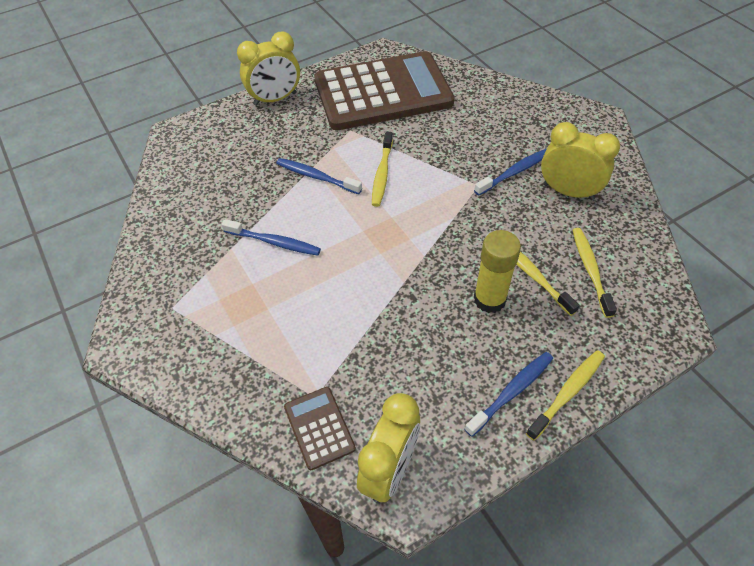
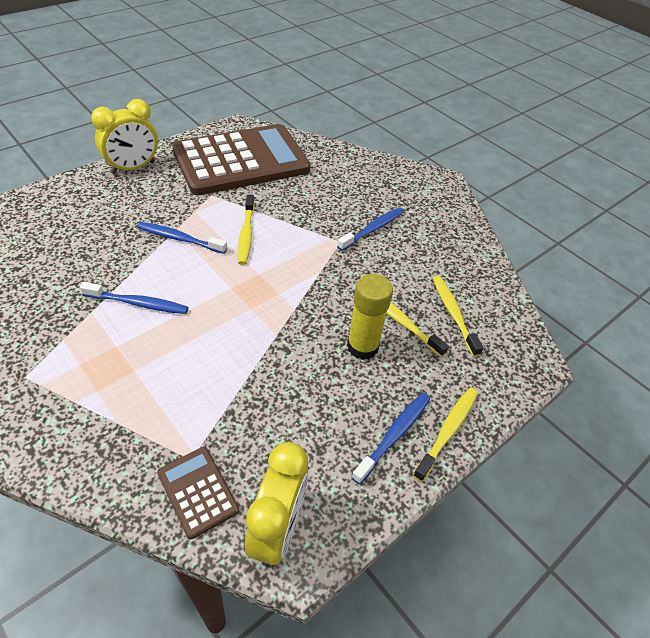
camera: 15 degrees left, 5 degrees down
yellow clock [541,122,620,200] -> none

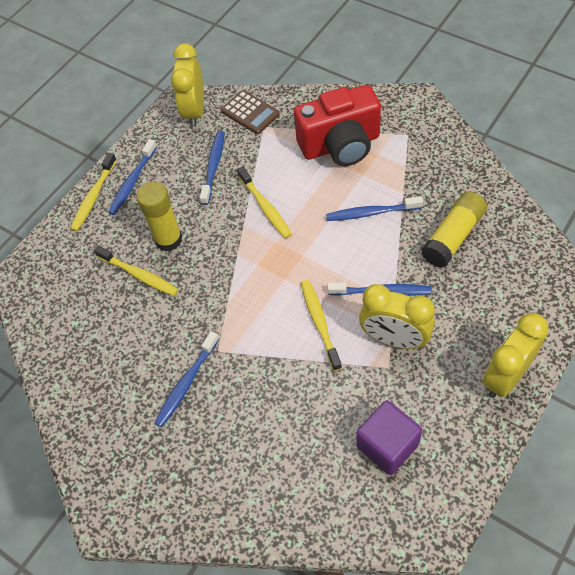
camera: 175 degrees right, 10 degrees up
brown calculator [172,124,310,196] -> purple cube [357,400,422,475]
yellow toothbrush [433,276,483,357] -> yellow toothbrush moved to [237,167,292,239]
none -> blue toothbrush [200,131,225,205]
none -> red camera [294,85,381,166]
none -> yellow clock [359,284,435,349]
none -> yellow glue stick [421,192,487,268]

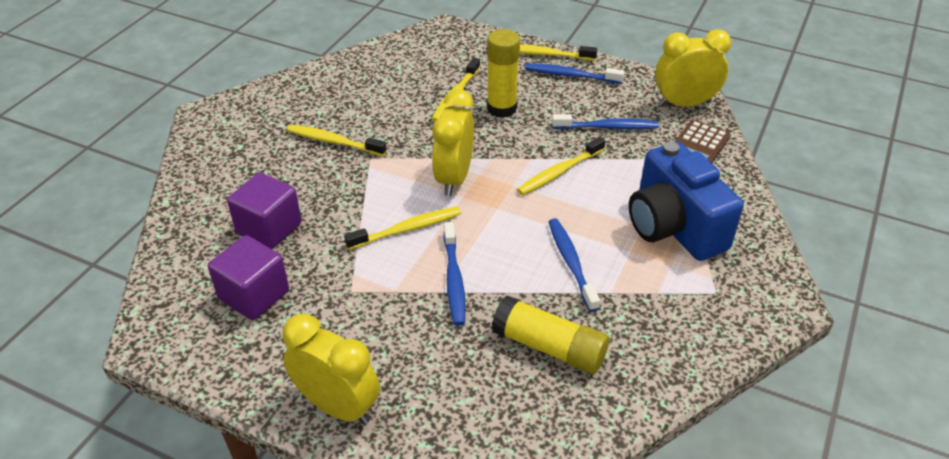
camera: 75 degrees right, 15 degrees down
blue toothbrush [154,331,219,427] -> yellow toothbrush [287,125,387,156]
red camera [294,85,381,166] -> blue camera [629,142,744,261]
yellow clock [359,284,435,349] -> yellow clock moved to [432,89,474,196]
none -> purple cube [227,173,302,249]

